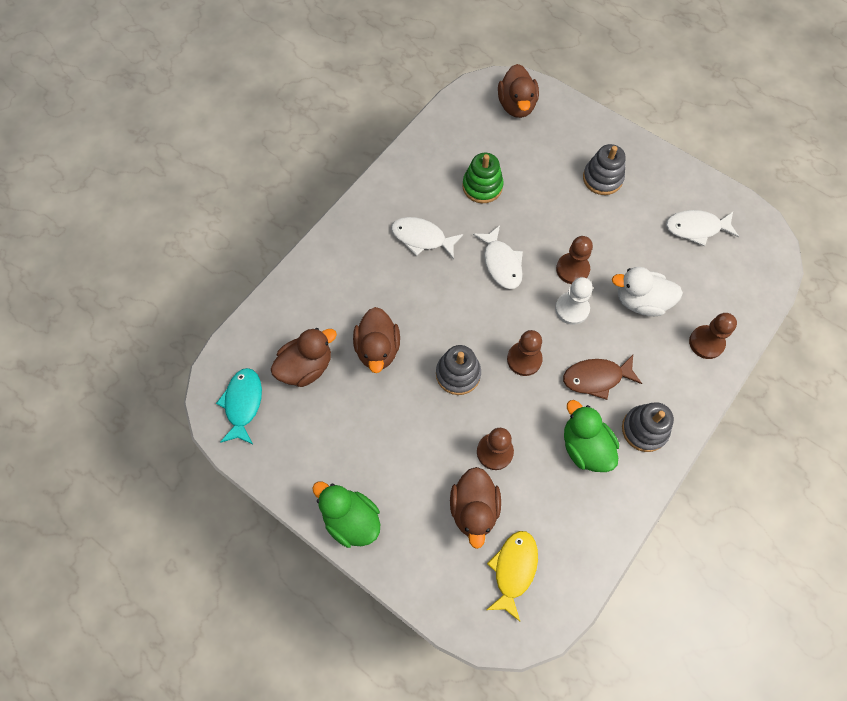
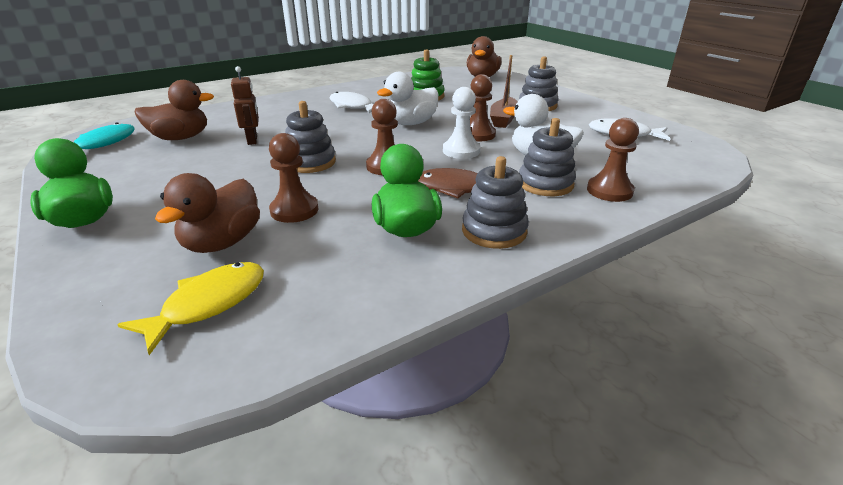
camera: 20 degrees right, 35 degrees down
brown duck [353,307,400,373] -> brown robot [231,66,259,145]
white fish [473,225,523,289] -> white duck [377,72,438,125]
none -> brown boat [490,55,518,128]
none -> grey stacking toy [519,118,576,196]

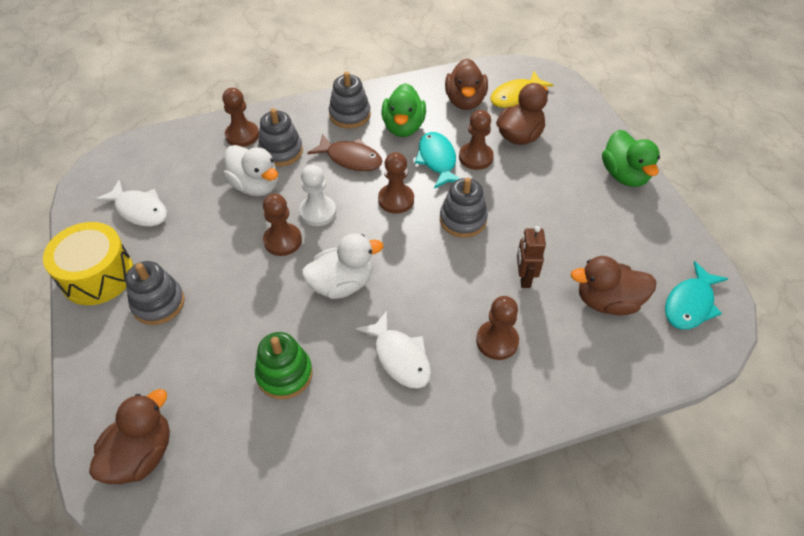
camera: 165 degrees left, 20 degrees up
brown boat [490,55,518,128] -> none
none -> yellow drum [43,222,134,305]
none -> turquoise fish [415,132,461,189]
none -> brown duck [445,58,488,110]
none -> brown pawn [476,296,519,360]

